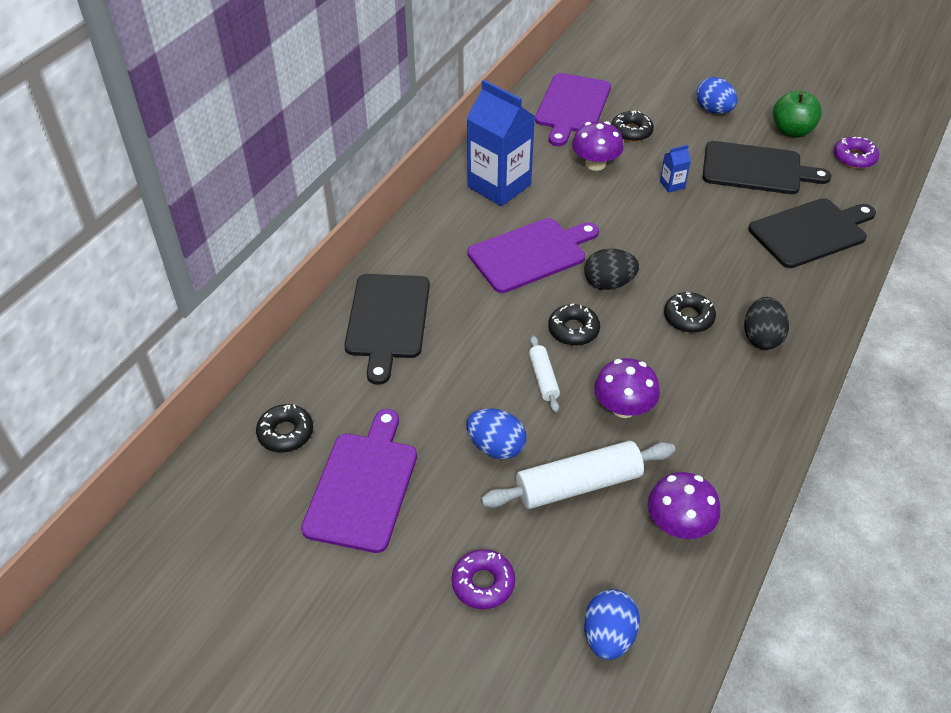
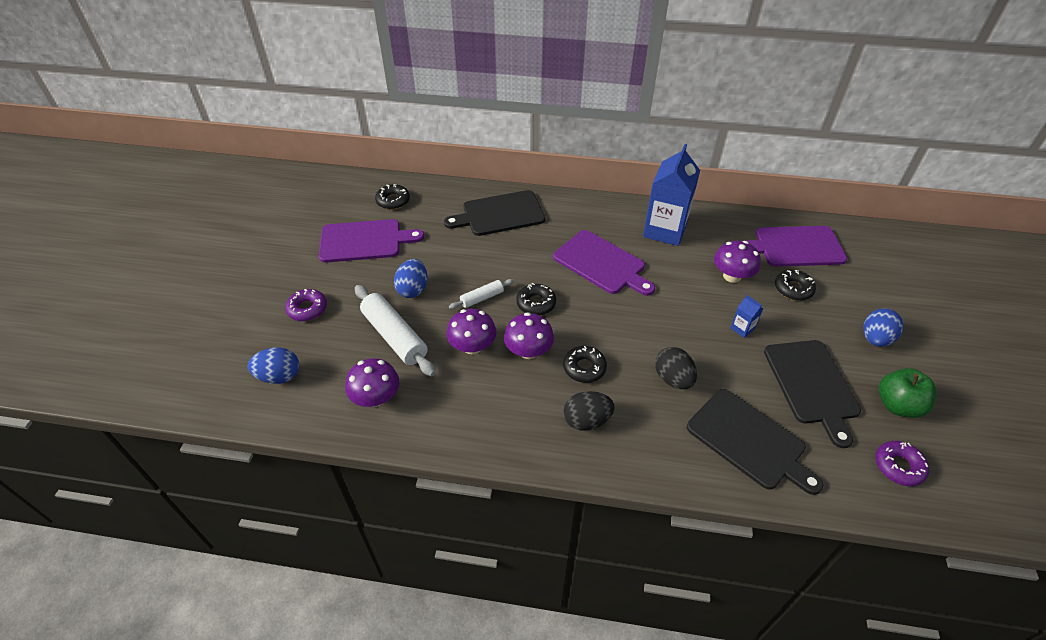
camera: 70 degrees right, 0 degrees up
black egg [584,249,639,290] -> black egg moved to [655,347,697,389]
none -> purple mushroom [504,312,554,359]

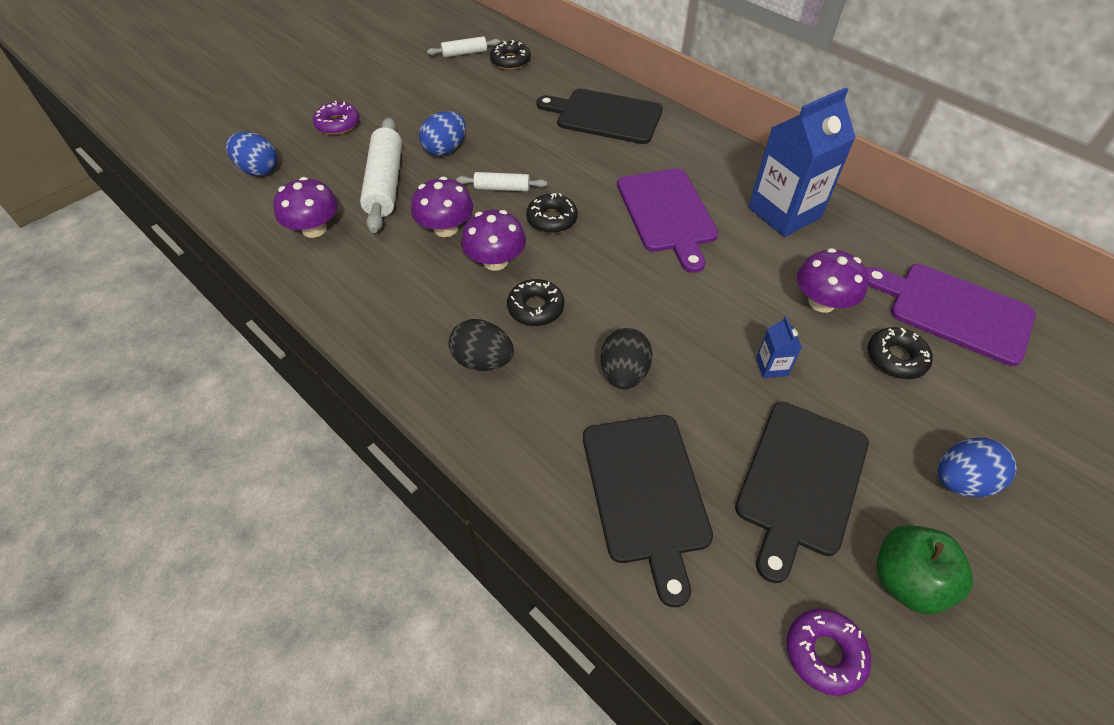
camera: 35 degrees right, 5 degrees up
purple cutting board [319,219,424,263] -> none
none -> white rolling pin [427,36,500,58]

